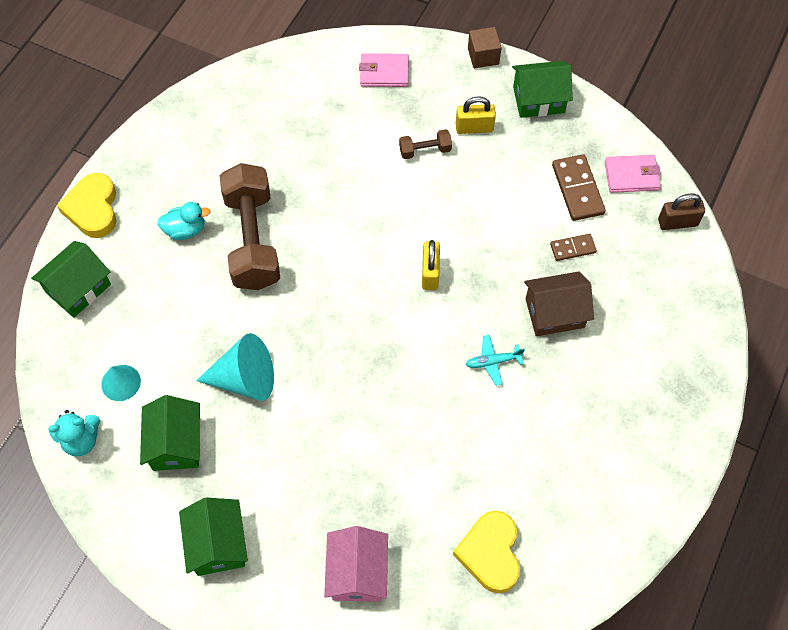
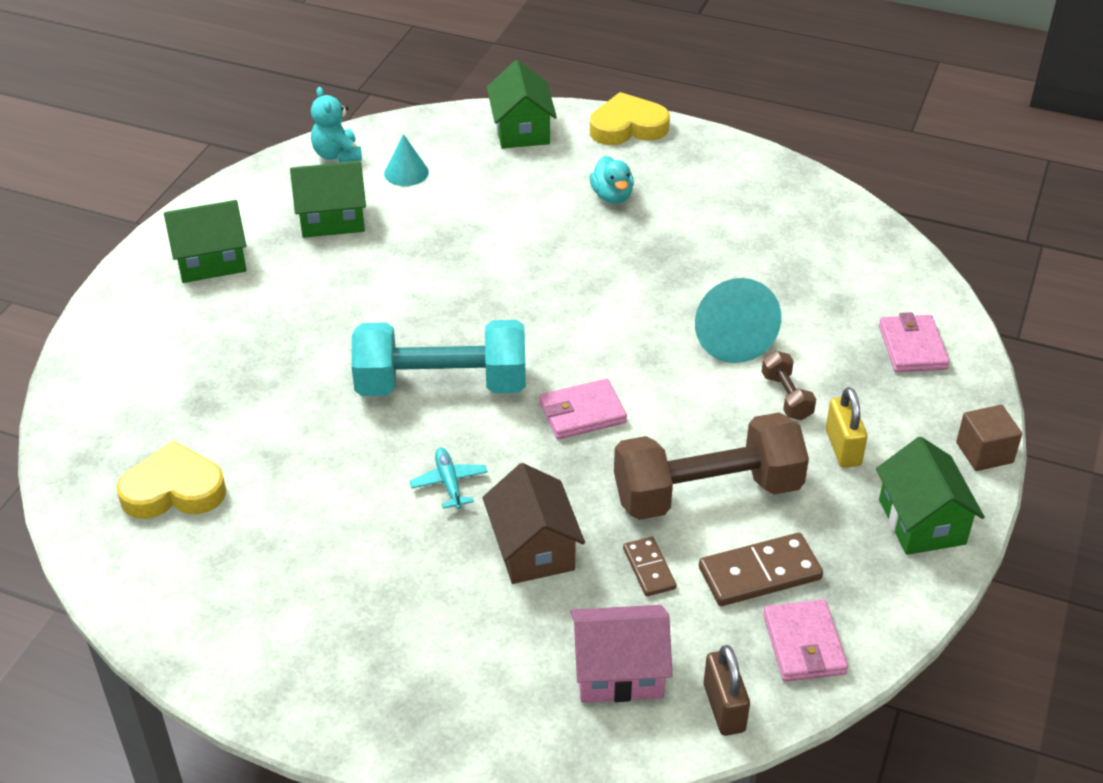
camera: 85 degrees right, 20 degrees down
green house [31,241,111,318] -> green house turned 45 degrees clockwise [487,60,557,149]
turquoise cone [196,333,274,401] -> turquoise cone moved to [695,278,781,363]
brown dumbbell [220,163,280,290] -> brown dumbbell moved to [614,413,809,520]
pink house [324,526,388,602] -> pink house moved to [570,605,672,703]
yellow padlock [422,240,440,290] -> pink wallet [539,379,627,439]
none -> turquoise dumbbell [352,320,526,396]

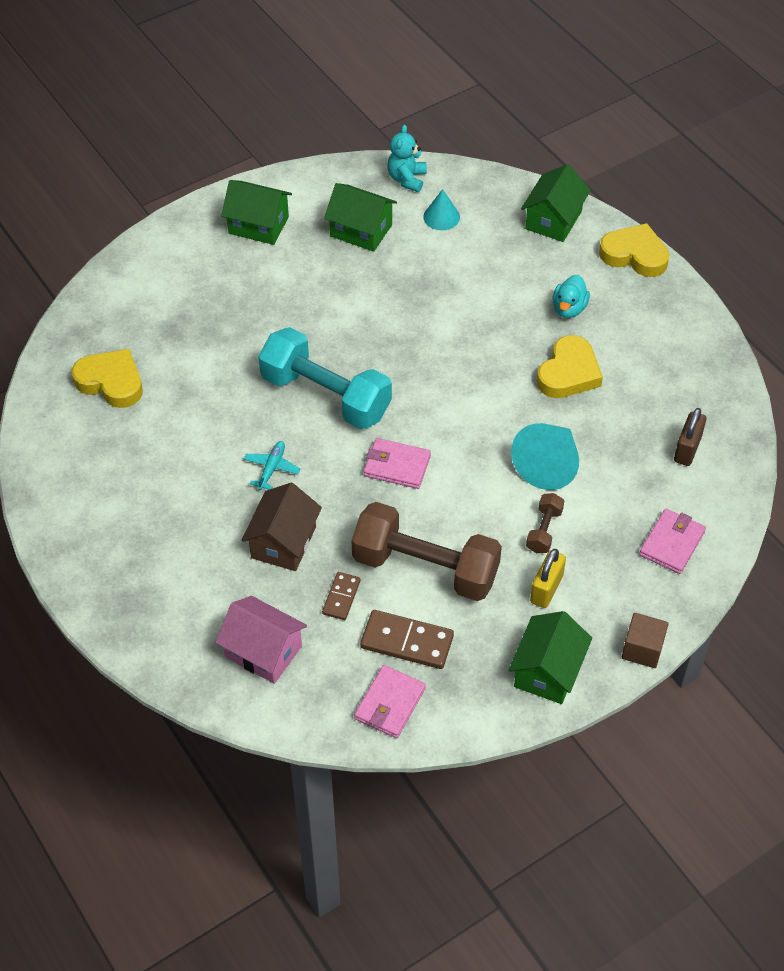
camera: 35 degrees right, 10 degrees up
brown padlock [704,645,750,736] -> brown padlock moved to [674,408,706,466]
none -> yellow heart [537,335,603,398]

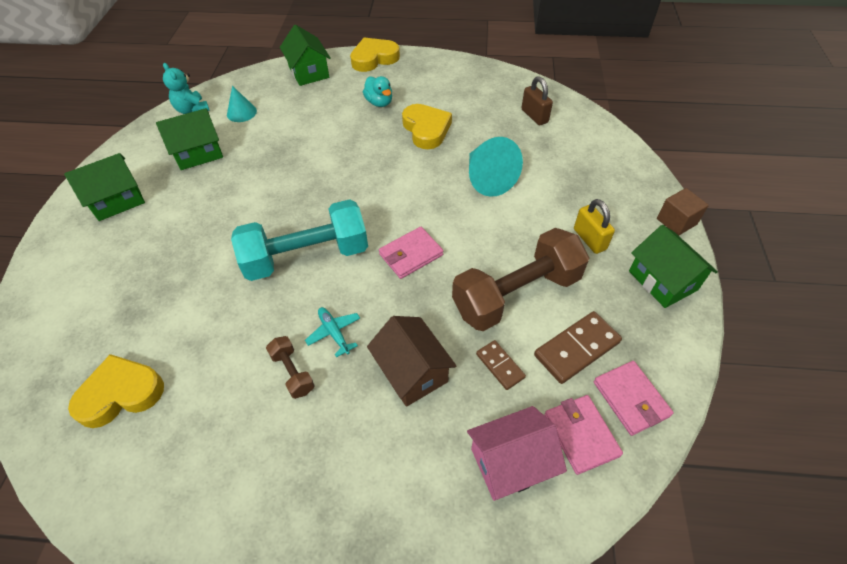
camera: 50 degrees left, 0 degrees up
brown dumbbell [526,493,564,553] -> brown dumbbell moved to [266,336,315,399]
pink wallet [639,509,706,574] -> pink wallet moved to [544,395,623,475]

